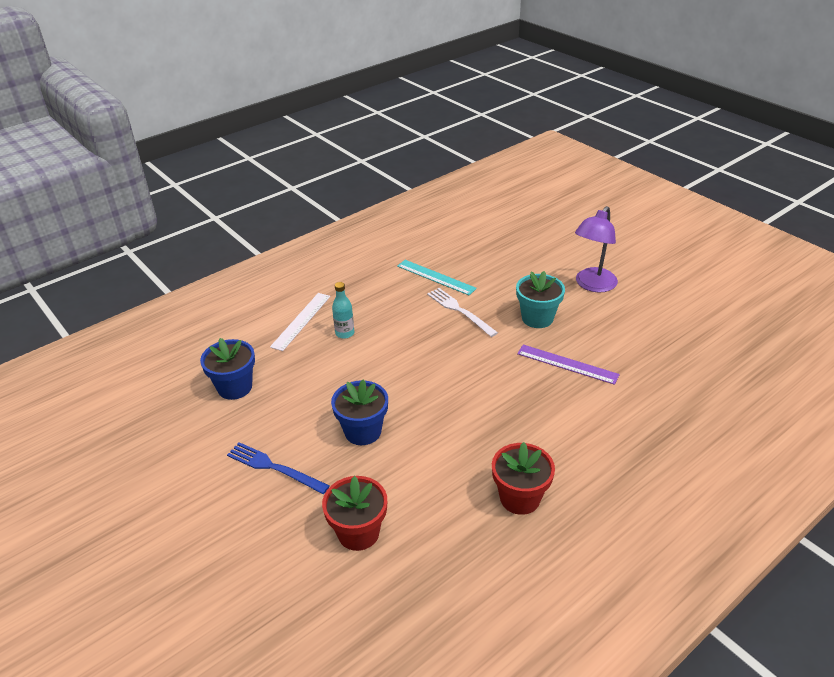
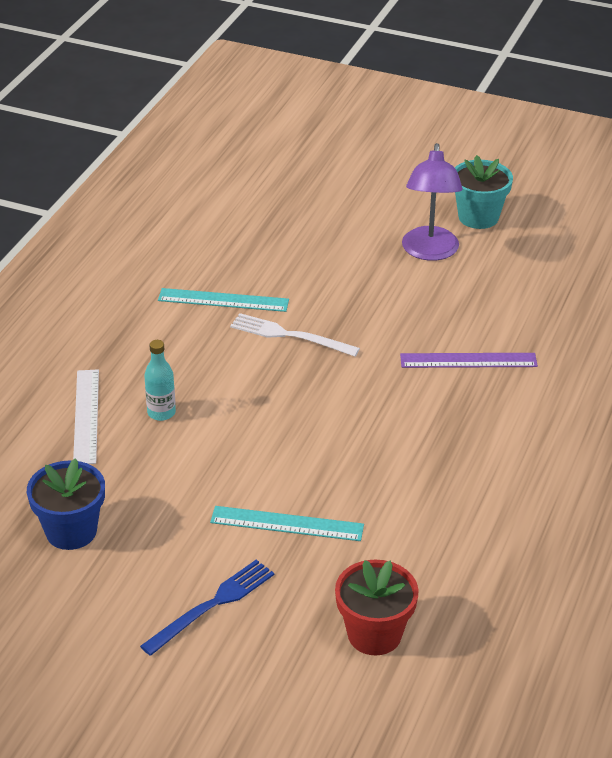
camera: 30 degrees left, 0 degrees up
blue fork [227,442,330,494] -> blue fork turned 135 degrees clockwise [140,560,274,656]
blue flower pot [331,379,388,445] -> turquoise ruler [210,506,364,541]
red flower pot [492,442,555,515] -> none
turquoise flower pot [516,271,565,328] -> turquoise flower pot moved to [455,155,513,229]

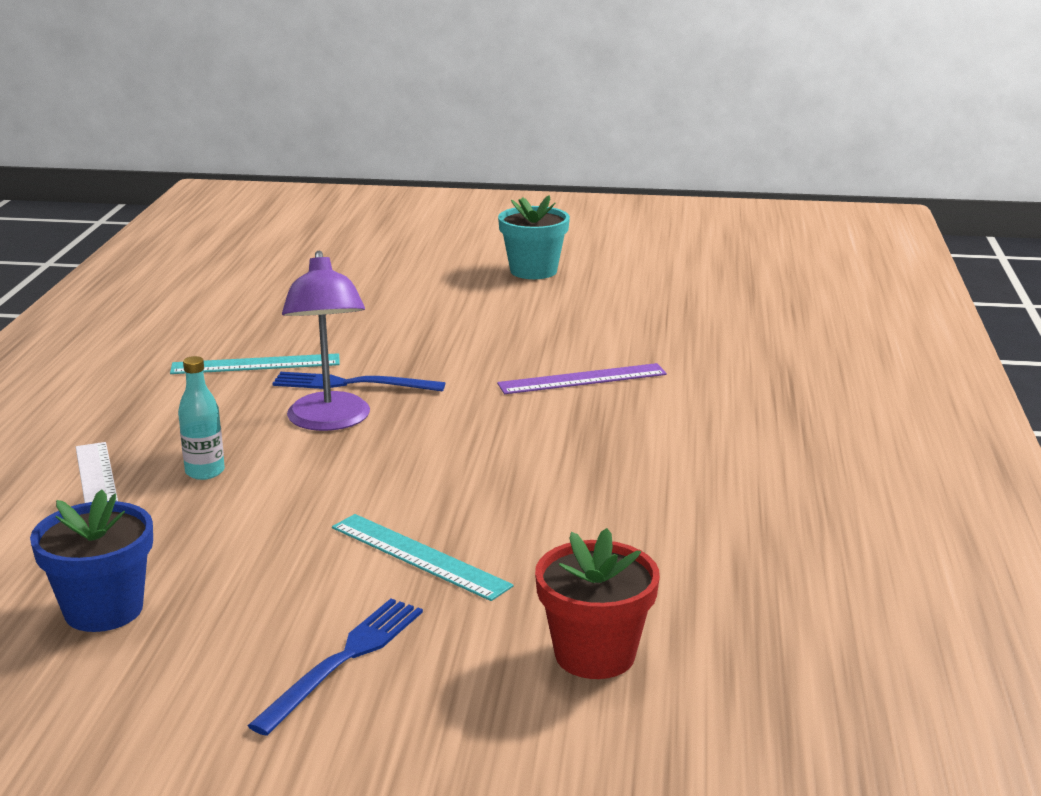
camera: 15 degrees left, 15 degrees down
turquoise ruler [210,506,364,541] -> turquoise ruler turned 45 degrees clockwise [332,514,514,601]
white fork [230,313,360,356] -> blue fork [272,372,445,391]
purple lamp [402,143,463,261] -> purple lamp moved to [282,250,370,431]

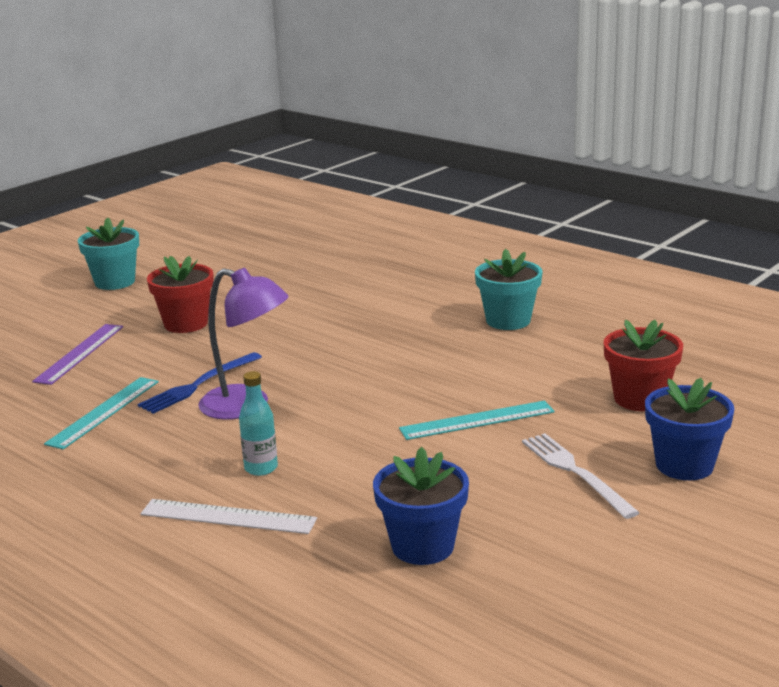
camera: 55 degrees left, 0 degrees up
blue fork [248,599,423,736] -> white fork [522,433,640,519]
purple ruler [497,363,667,394] -> purple ruler moved to [32,324,123,385]
none -> red flower pot [147,256,214,333]
none -> turquoise flower pot [475,249,542,330]
none -> blue flower pot [645,378,734,480]

